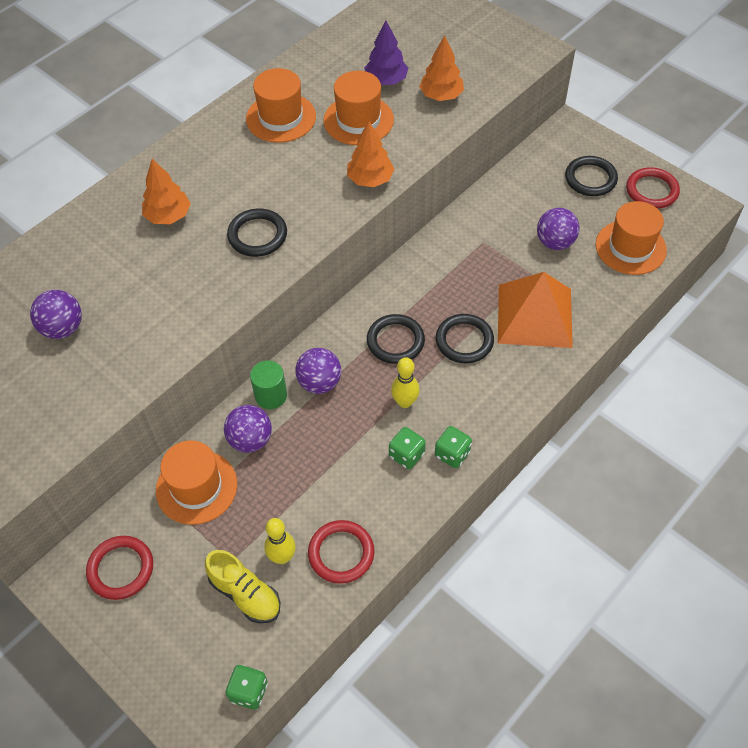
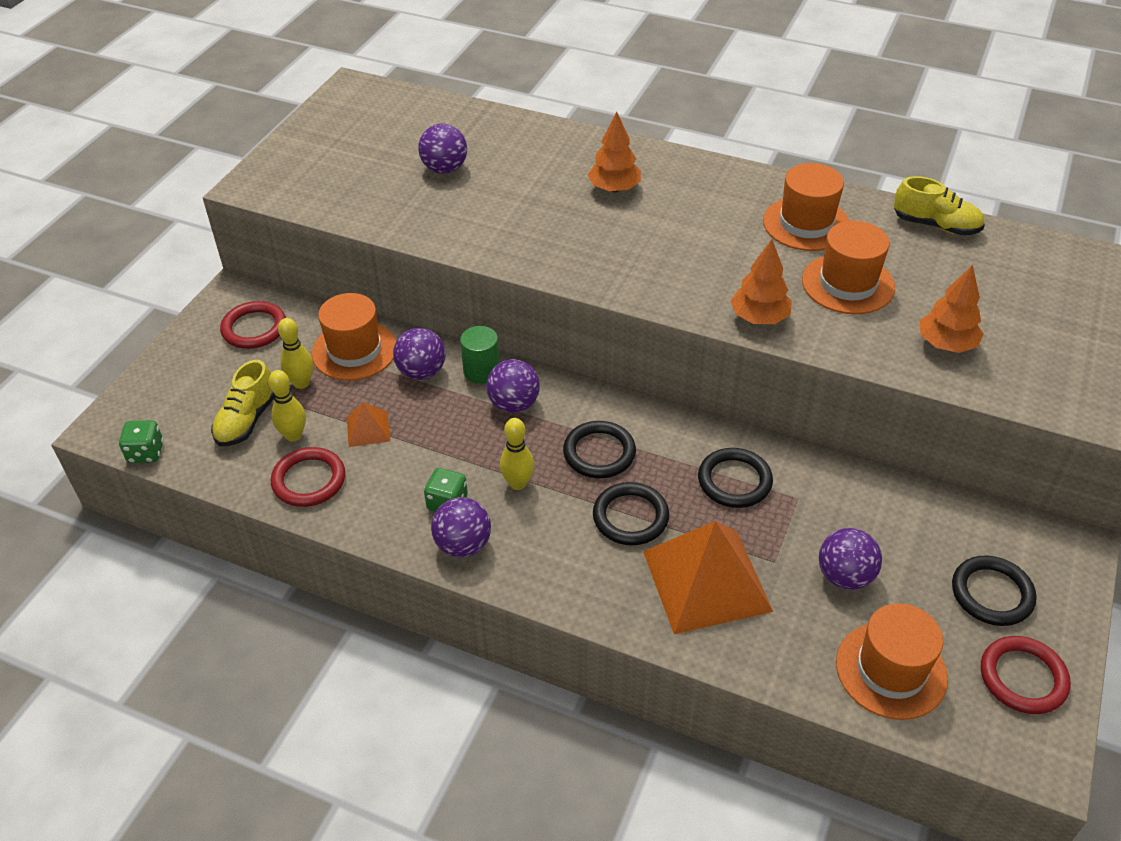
camera: 70 degrees right, 10 degrees down
black ring [227,208,287,257] -> black ring moved to [698,448,773,508]
purple tree [364,20,408,85] -> none
green dice [435,426,472,468] -> purple ball [431,497,491,557]
none -> yellow bowling pin [278,318,313,389]
none -> orange pyramid [347,402,390,447]
none -> yellow shoe [894,176,985,235]

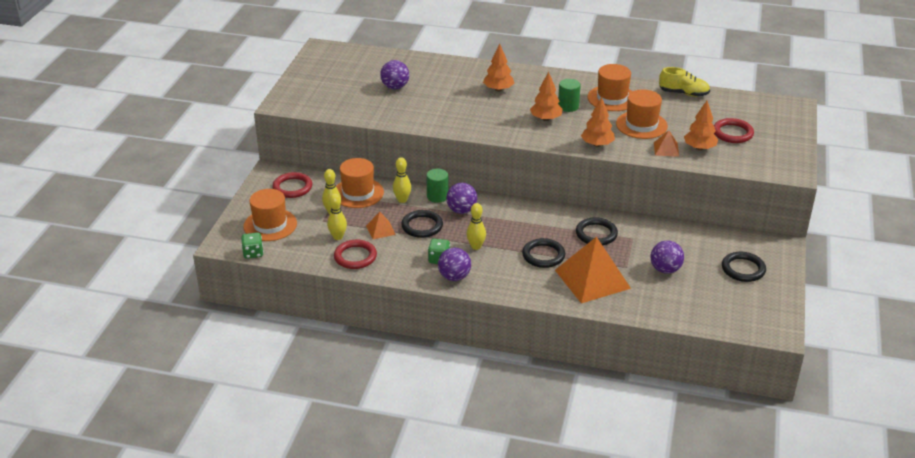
camera: 10 degrees left, 10 degrees down
yellow shoe [211,360,274,446] -> none
purple ball [393,328,445,380] -> yellow bowling pin [393,157,411,203]
black ring [563,421,636,478] -> black ring moved to [401,210,443,238]
orange hat [836,603,948,720] -> orange hat moved to [243,189,297,241]
red ring [981,636,1071,714] -> red ring moved to [714,118,754,143]
none -> orange tree [530,72,563,121]
none -> green cylinder [558,79,581,112]
none -> orange pyramid [654,130,679,157]

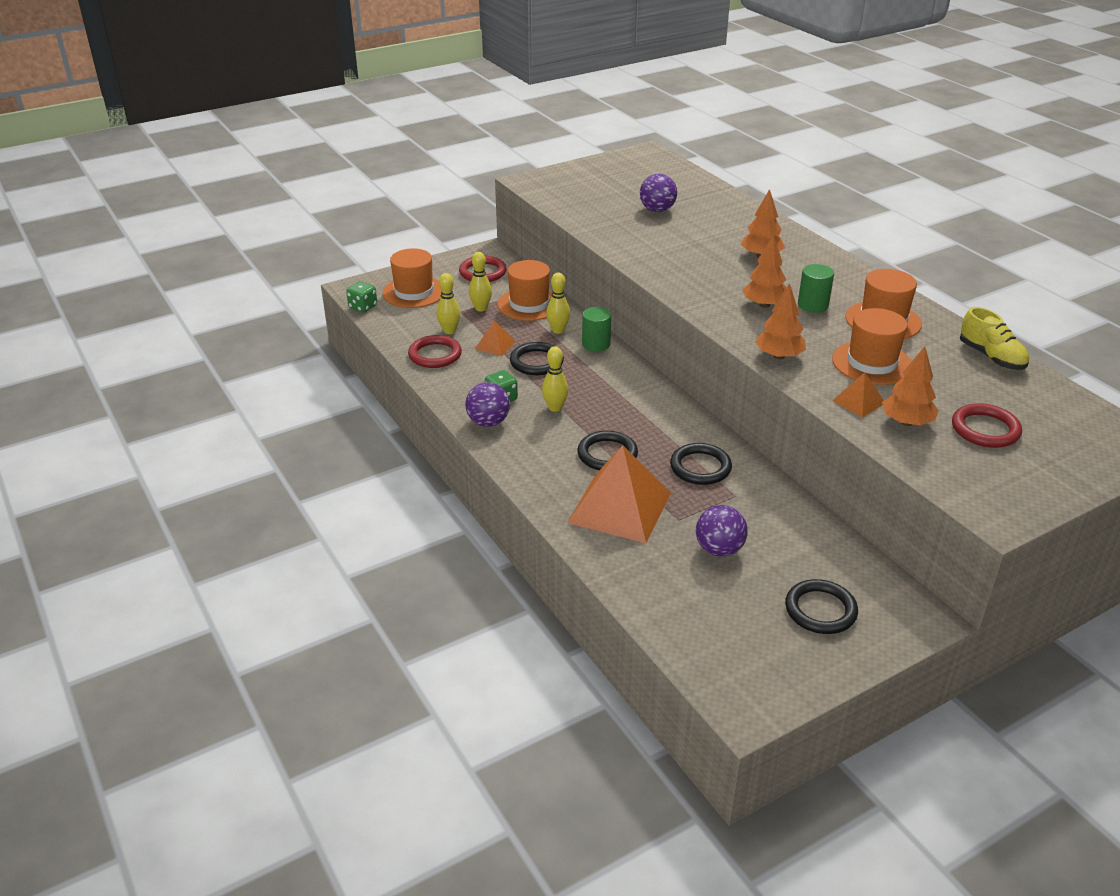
camera: 45 degrees right, 0 degrees up
purple ball [446,183,477,214] -> none

